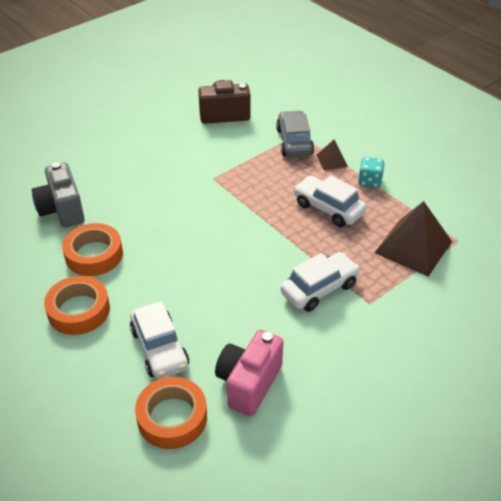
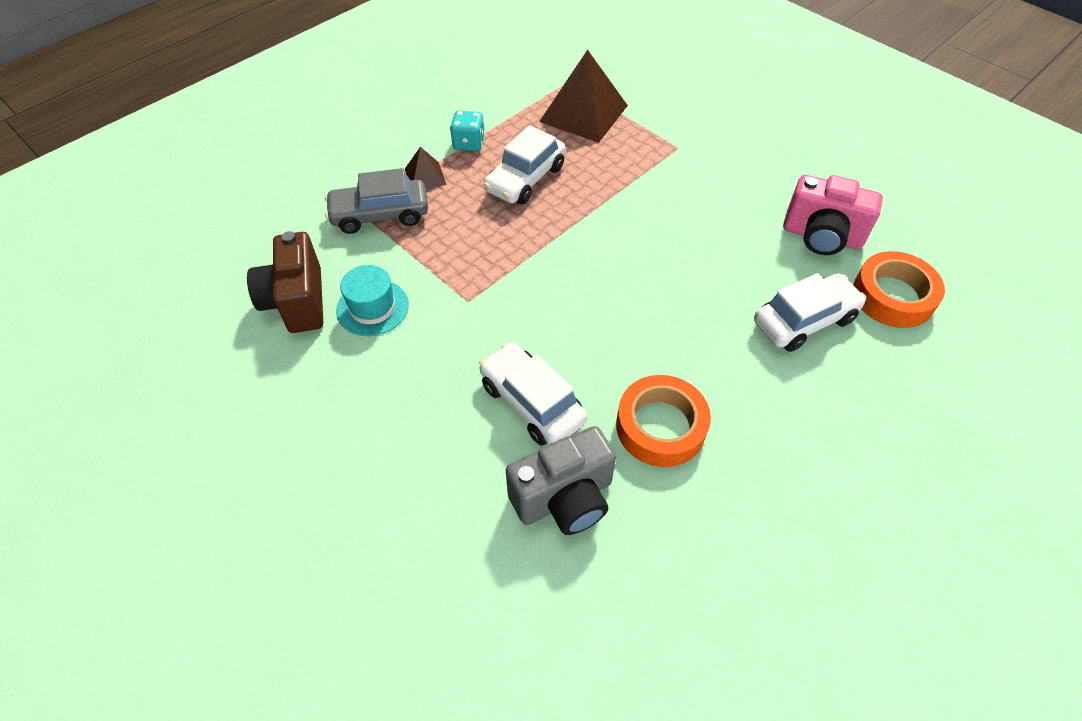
camera: 95 degrees left, 10 degrees up
orange tape [44,276,110,335] -> none
white car [281,252,360,312] -> white car moved to [479,342,587,445]
none -> turquoise hat [336,265,409,336]

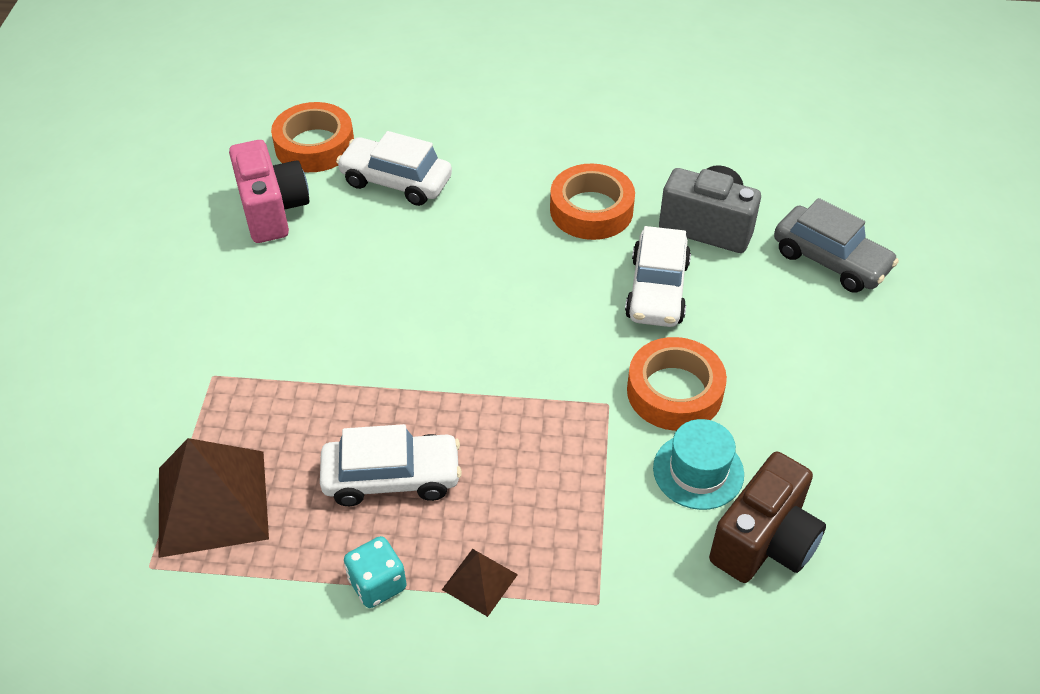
camera: 130 degrees left, 5 degrees down
grey car [325,168,428,234] -> grey car moved to [774,198,899,293]
none -> orange tape [627,337,727,431]

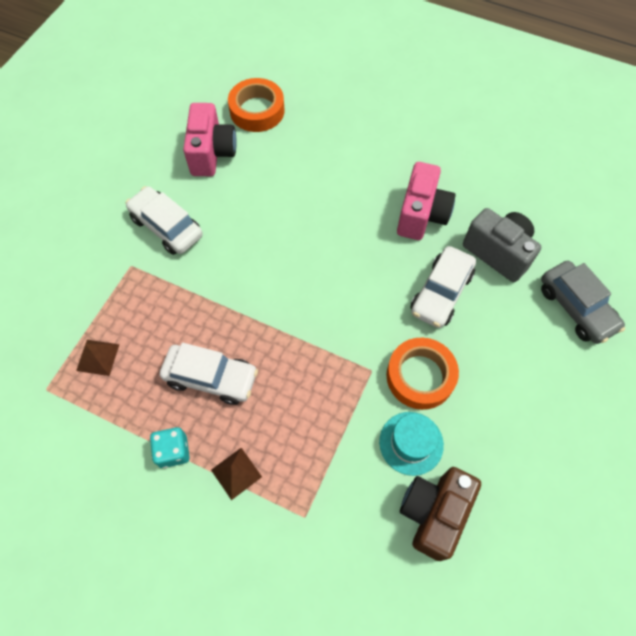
camera: 20 degrees right, 15 degrees up
brown pyramid [159,438,269,558] -> brown pyramid [76,340,120,376], size x0.49
white car [336,131,452,206] -> white car moved to [125,186,203,255]
orange tape [550,163,635,240] -> pink camera [397,162,455,240]
brown camera [709,452,826,583] -> brown camera turned 150 degrees clockwise [400,467,481,561]

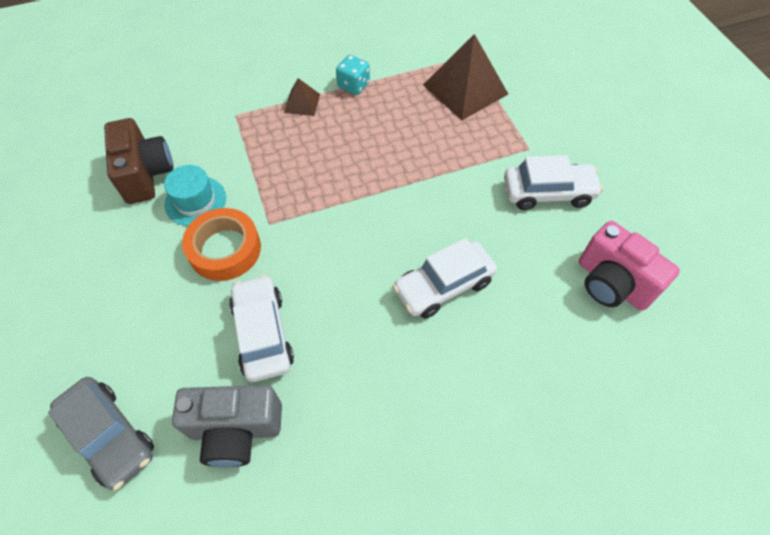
camera: 135 degrees right, 5 degrees down
brown pyramid [76,340,120,376] -> brown pyramid [423,34,508,121], size x2.02
white car [160,343,258,405] -> white car moved to [393,238,497,319]
orange tape [228,78,285,132] -> none
pink camera [397,162,455,240] -> none
grey car [541,261,625,344] -> grey car turned 150 degrees counterclockwise [48,377,154,490]

